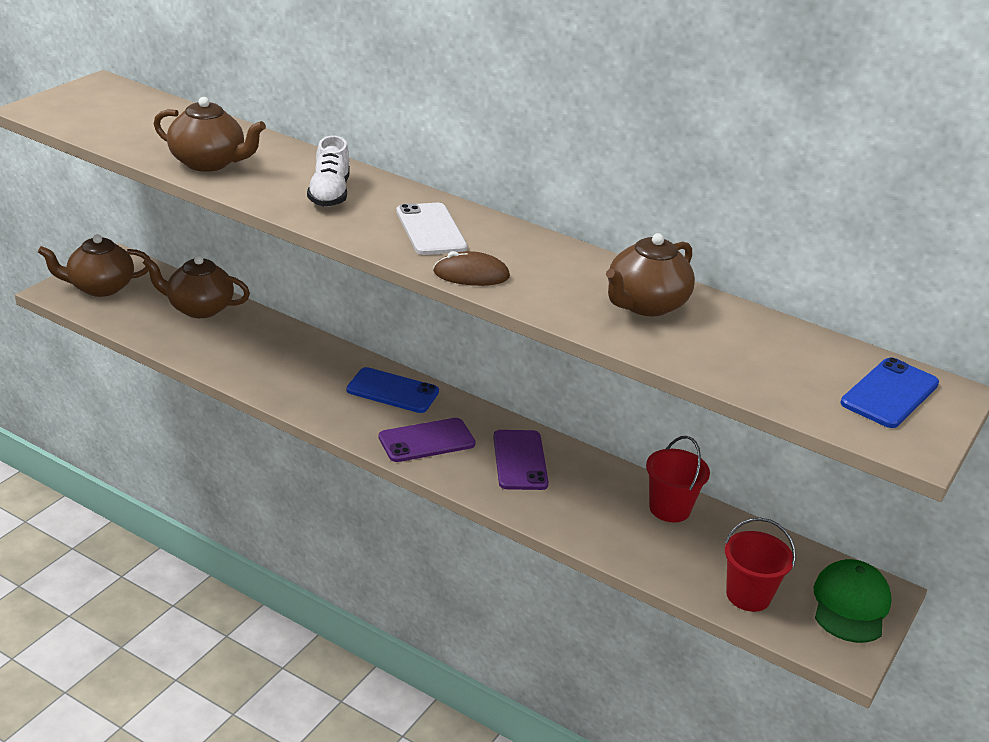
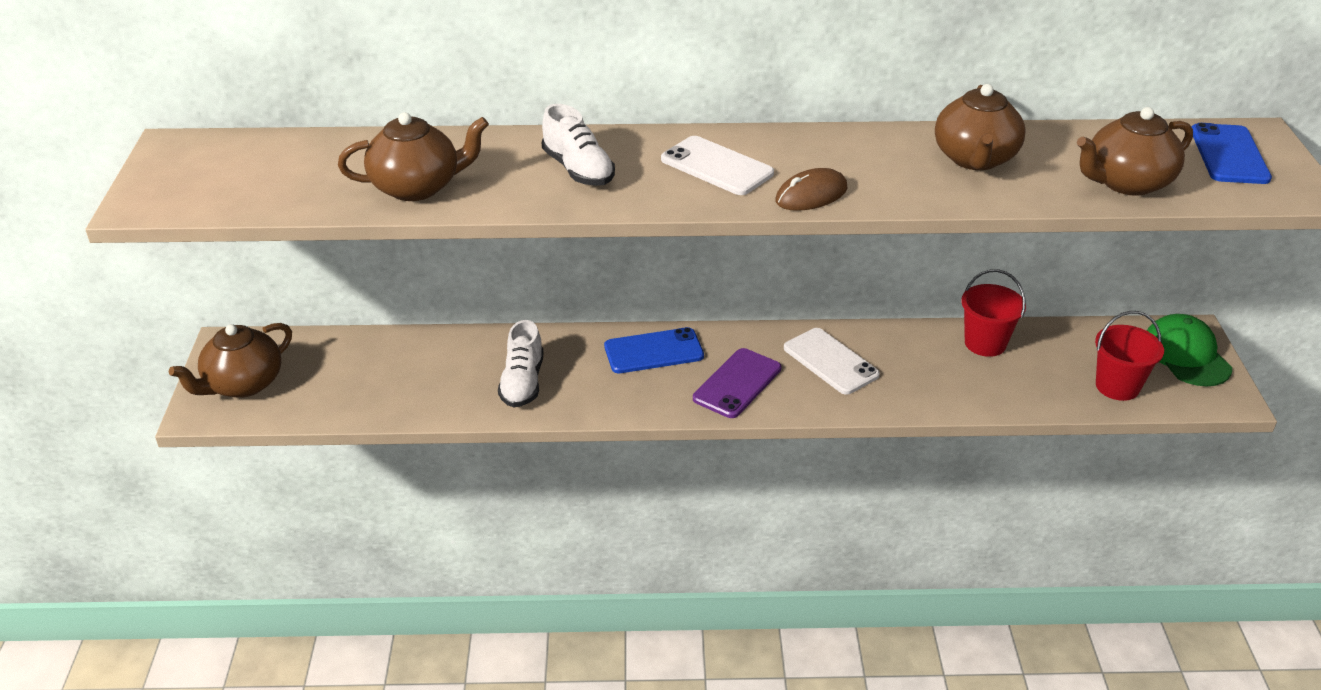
camera: 30 degrees left, 5 degrees up
brown teapot [142,255,250,318] -> brown teapot moved to [1077,107,1193,196]
purple phone [493,430,549,490] -> white phone [784,328,880,395]
none -> white shoe [498,320,544,407]

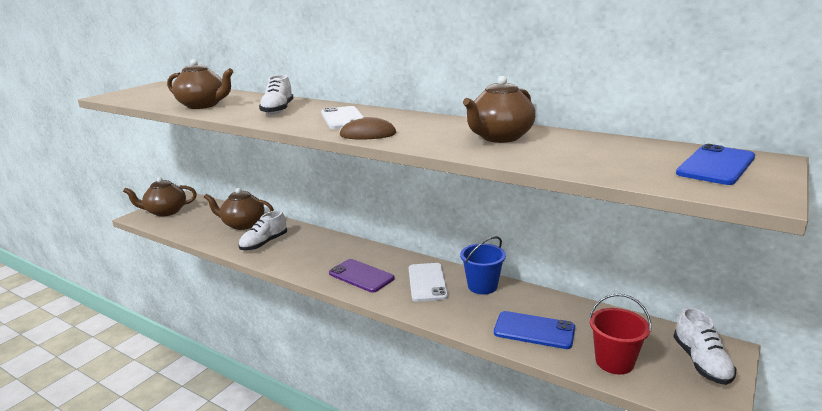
camera: 35 degrees right, 15 degrees down
blue phone [604,327,704,373] -> blue phone moved to [494,311,575,349]
purple phone [693,348,781,418] -> purple phone turned 60 degrees clockwise [329,259,395,293]
red bucket [961,269,1026,357] -> none
brown teapot [1077,107,1193,196] -> brown teapot moved to [204,188,274,230]
green cap [1146,314,1232,386] -> white shoe [673,307,737,385]
none -> blue bucket [460,236,506,294]

